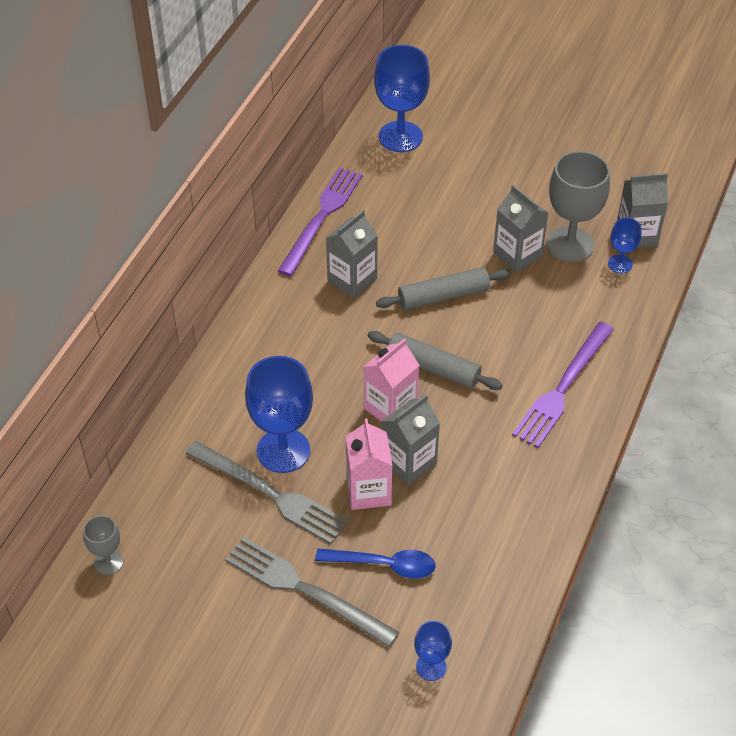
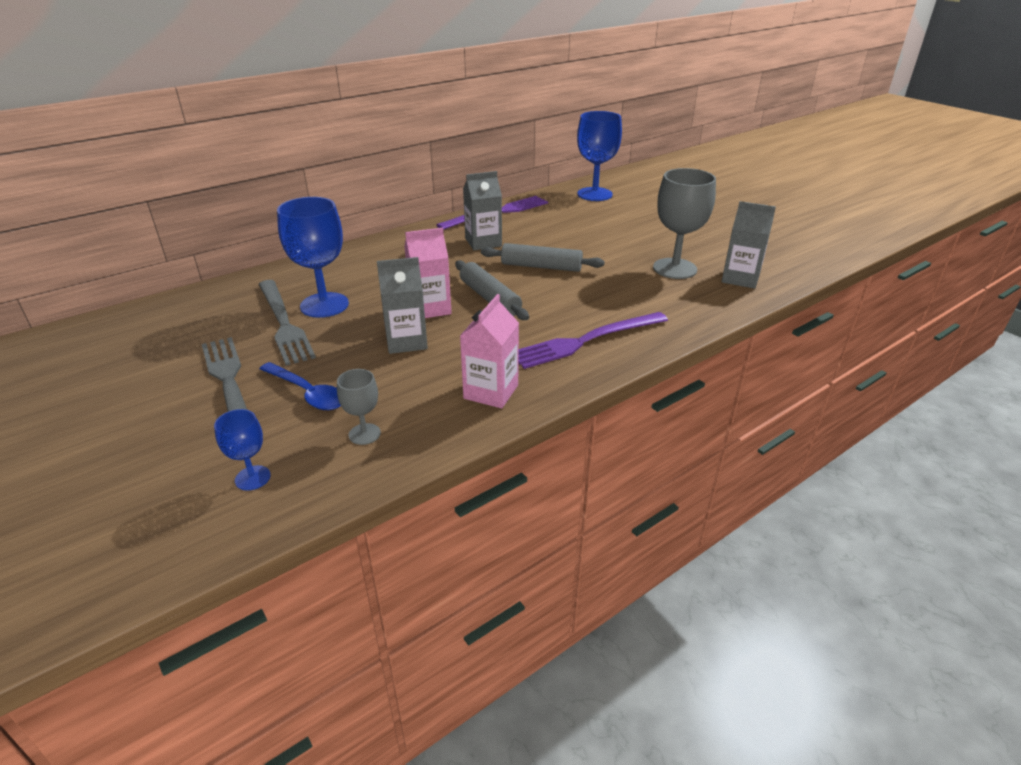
camera: 30 degrees right, 15 degrees down
grey goblet [83,515,123,575] -> grey goblet moved to [337,369,381,445]
pink carton [345,419,393,510] -> pink carton moved to [460,294,519,408]
grey carton [493,185,549,273] -> none
blue goblet [608,218,642,273] -> none

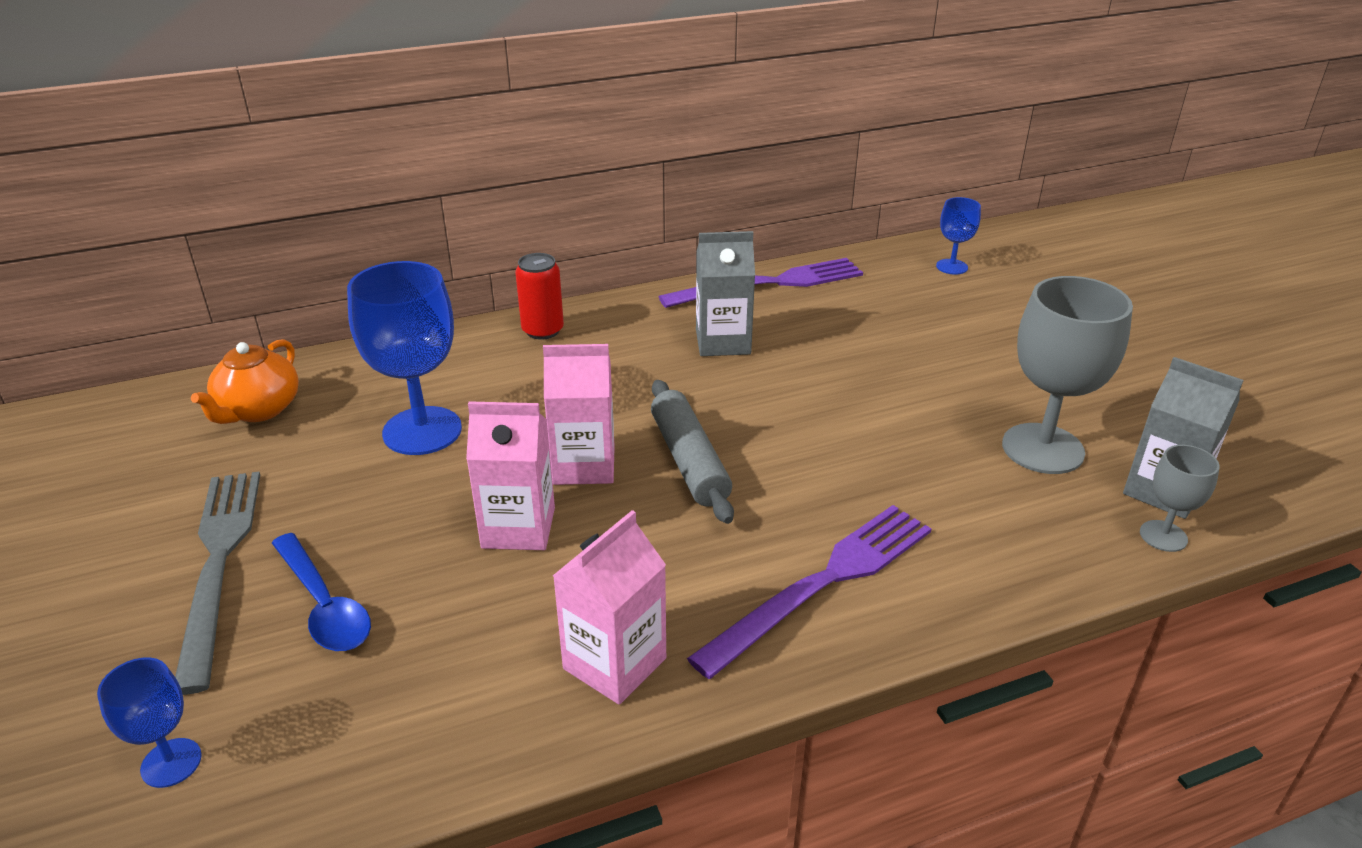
camera: 15 degrees right, 0 degrees up
grey fork [259,280,316,366] -> none
grey goblet [337,369,381,445] -> grey goblet moved to [1140,445,1220,552]
grey carton [377,257,428,354] -> pink carton [466,401,555,550]
grey rolling pin [481,243,605,272] -> none
purple fork [518,312,668,369] -> purple fork turned 150 degrees clockwise [687,505,931,679]
blue goblet [577,111,622,201] -> blue goblet [936,197,981,274], size x0.51
none -> orange teapot [191,339,299,424]
none -> red can [515,253,564,340]

